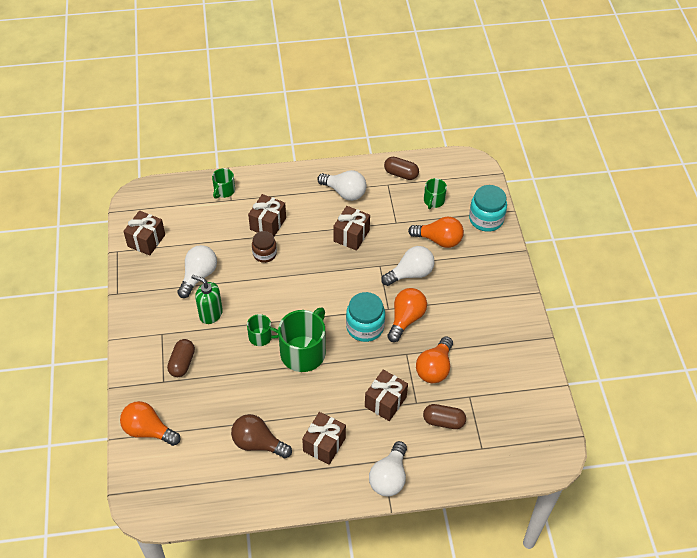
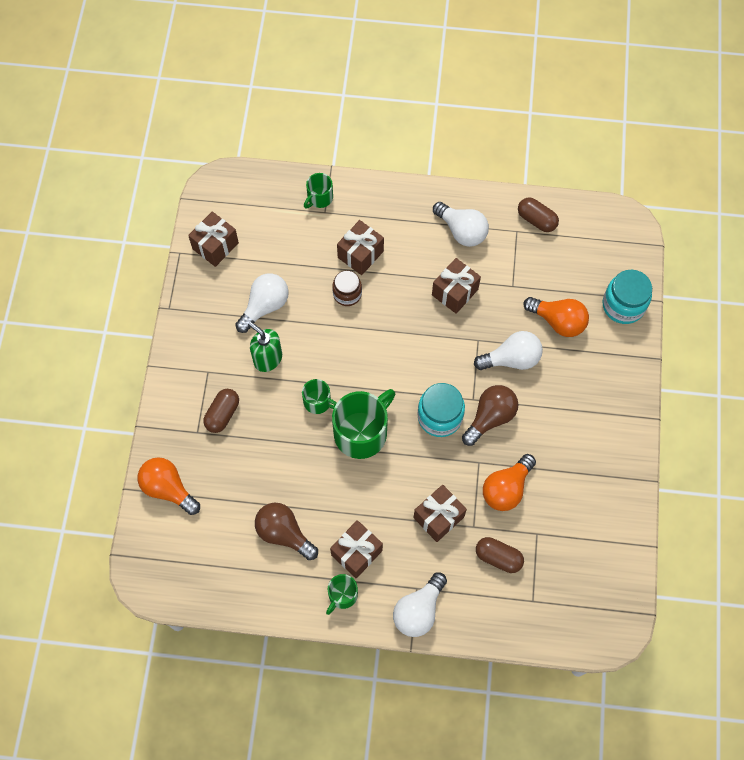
camera: 15 degrees right, 15 degrees up
orange light bulb [387,288,427,342] -> brown light bulb [462,385,518,446]
green mug [424,178,447,209] -> green mug moved to [326,574,358,615]

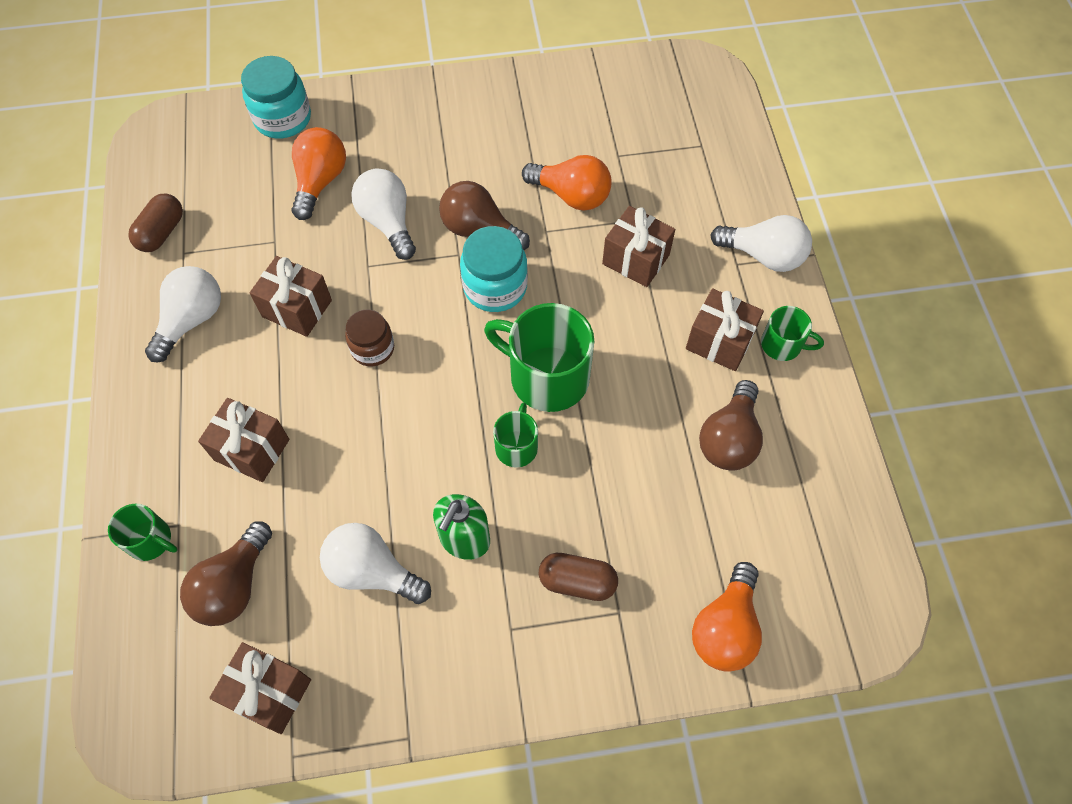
camera: 105 degrees left, 5 degrees down
brown jar [332,270,362,306] -> brown jar moved to [345,310,394,366]
brown capsule [476,537,524,573] -> none
none -> brown light bulb [180,522,272,626]

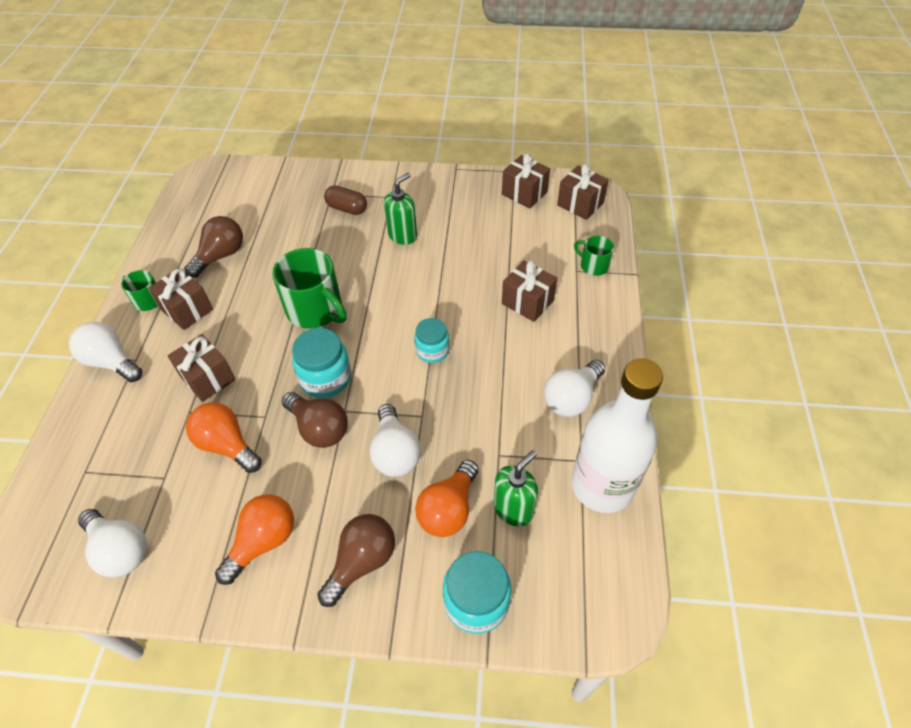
camera: 165 degrees left, 10 degrees down
brown capsule [128,194,183,252] -> white bottle [571,359,663,513]
brown light bulb [180,522,272,626] -> brown light bulb moved to [317,514,395,607]
brown gift [250,256,332,337] -> brown gift moved to [557,164,609,220]
white light bulb [320,523,431,604] -> white light bulb moved to [78,509,147,577]
brown jar [345,310,394,366] -> turquoise jar [414,318,450,363]
green mug [493,402,538,468] -> none
orange light bulb [692,562,762,672] -> orange light bulb moved to [215,494,294,585]
none -> green soap dispenser [493,450,538,526]

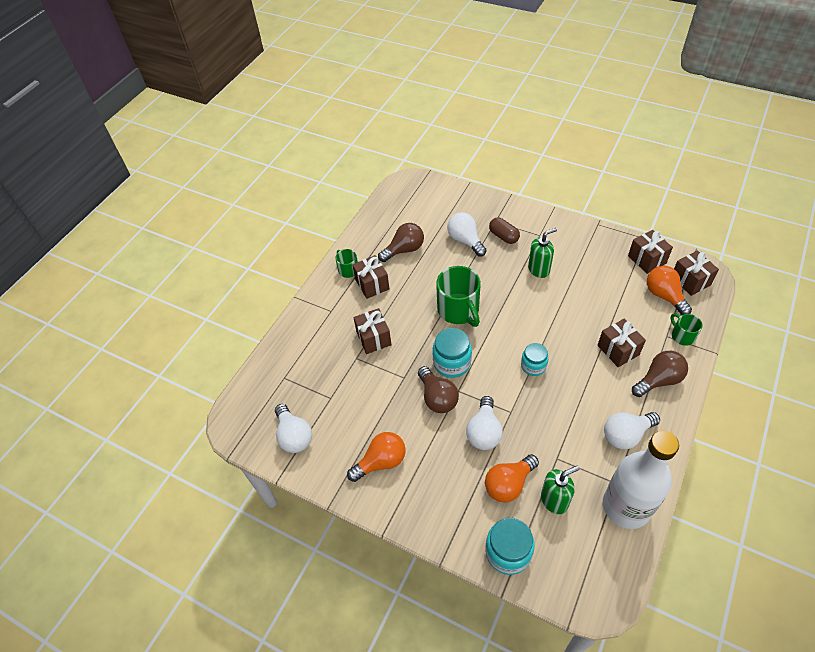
camera: 25 degrees right, 0 degrees up
white light bulb [69,322,142,382] -> white light bulb moved to [447,212,487,257]
orange light bulb [186,402,262,473] -> orange light bulb moved to [647,266,692,315]
brown light bulb [317,514,395,607] -> brown light bulb moved to [632,351,688,397]

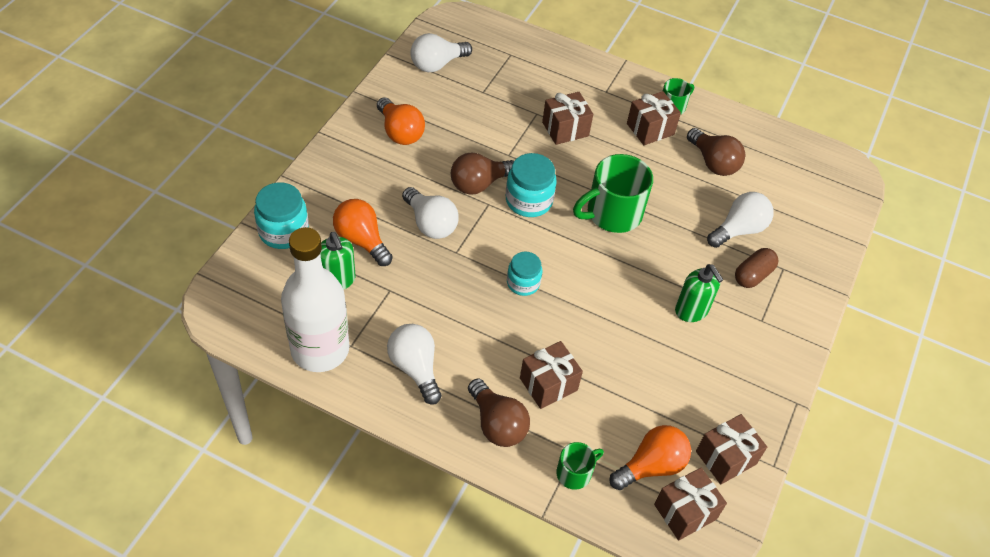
camera: 80 degrees right, 0 degrees up
white light bulb [466,396,503,450] -> white light bulb turned 135 degrees counterclockwise [402,187,459,239]

